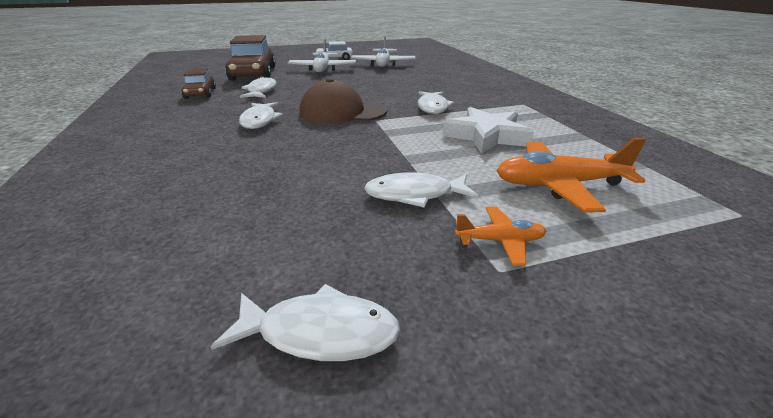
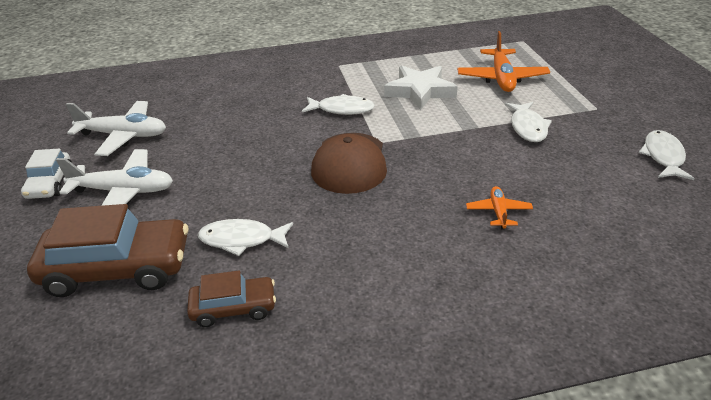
camera: 85 degrees left, 5 degrees up
white fish [239,102,283,129] -> none
orange plane [455,207,546,266] -> orange plane moved to [466,186,533,230]

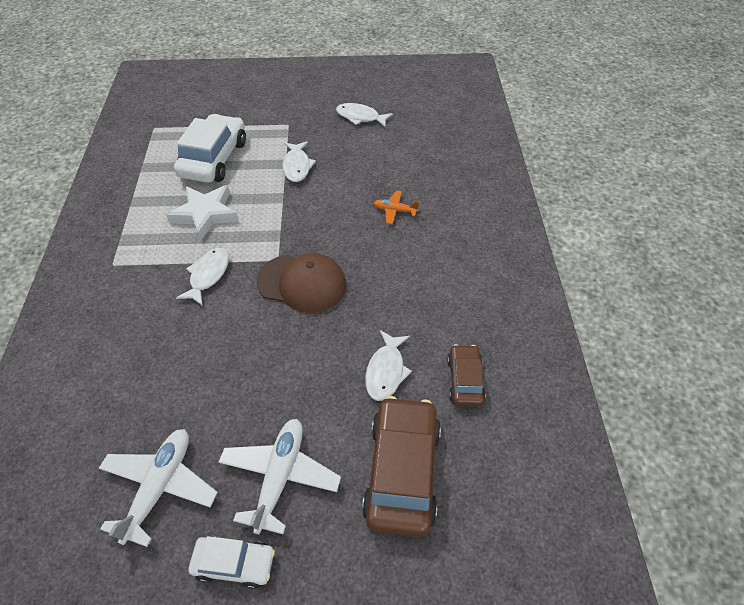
camera: 80 degrees left, 15 degrees up
orange plane [457,31,550,92] -> white car [174,114,246,183]
white fish [505,102,552,142] -> white fish turned 75 degrees clockwise [282,141,316,182]

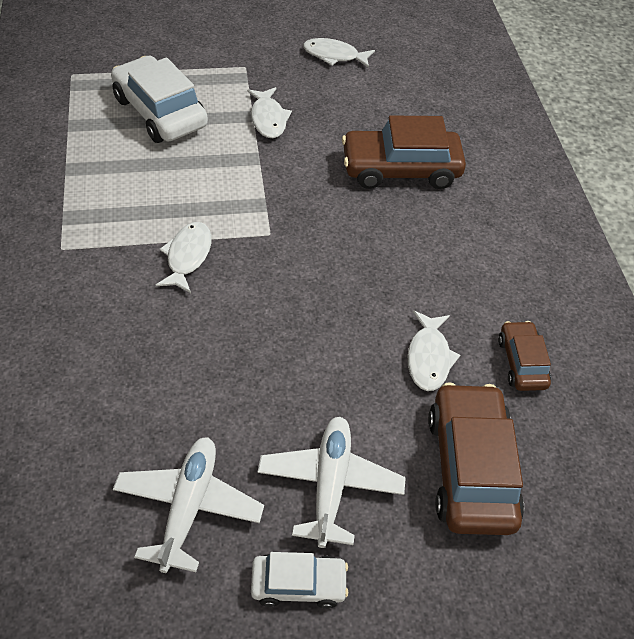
camera: 10 degrees left, 0 degrees up
white star [166,185,239,240] -> none
white car [174,114,246,183] -> white car turned 45 degrees counterclockwise [111,56,208,143]
brown cap [257,253,346,313] -> none
orange plane [374,191,419,224] -> brown car [342,115,466,189]

